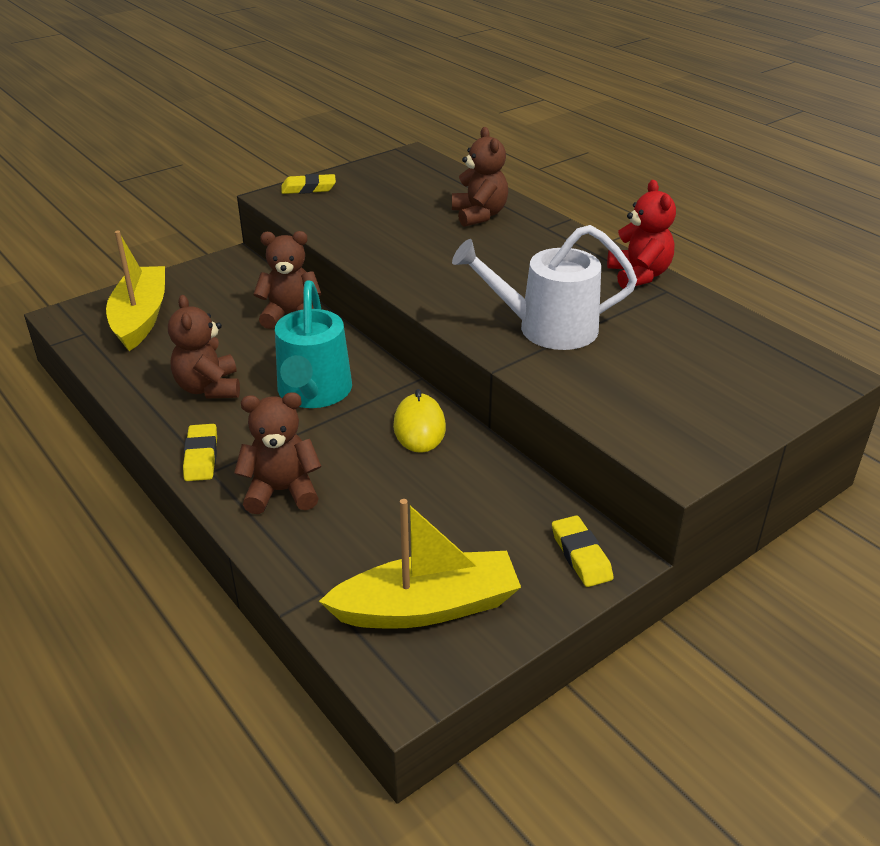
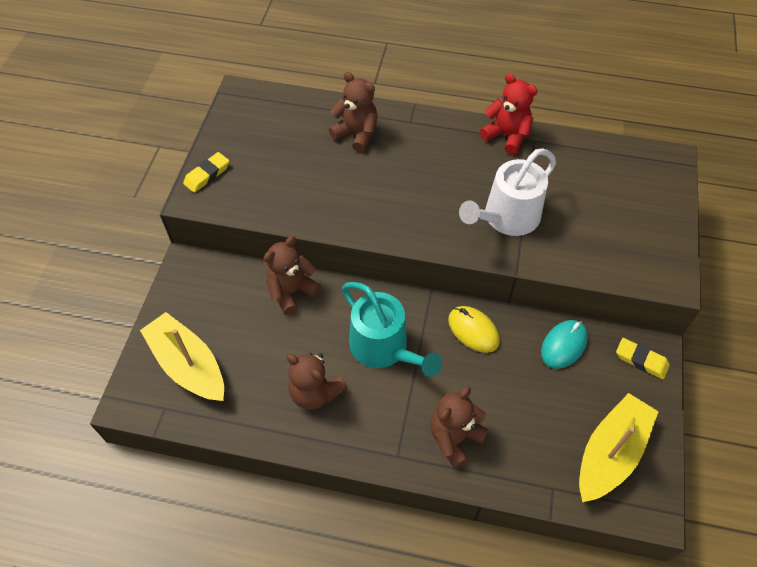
camera: 40 degrees left, 20 degrees up
yellow eraser [183,424,217,481] -> none
none -> turquoise mouse [541,320,588,369]

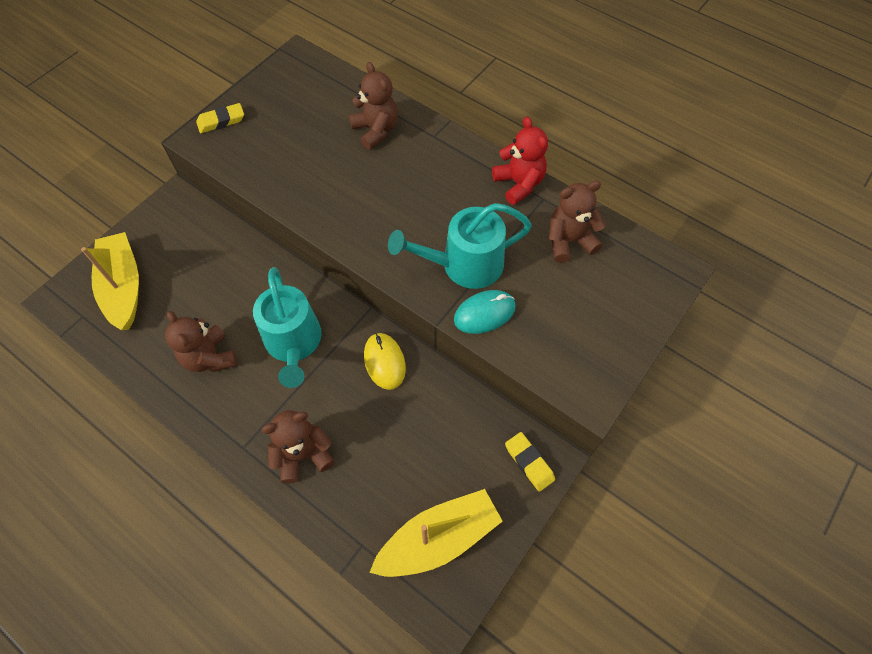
camera: 25 degrees right, 5 degrees up
brown teddy bear [263,236,321,315] -> brown teddy bear moved to [549,180,606,263]
white watering can [459,148,556,236] -> turquoise watering can [388,203,532,289]
turquoise mouse [541,320,588,369] -> turquoise mouse moved to [454,290,516,334]

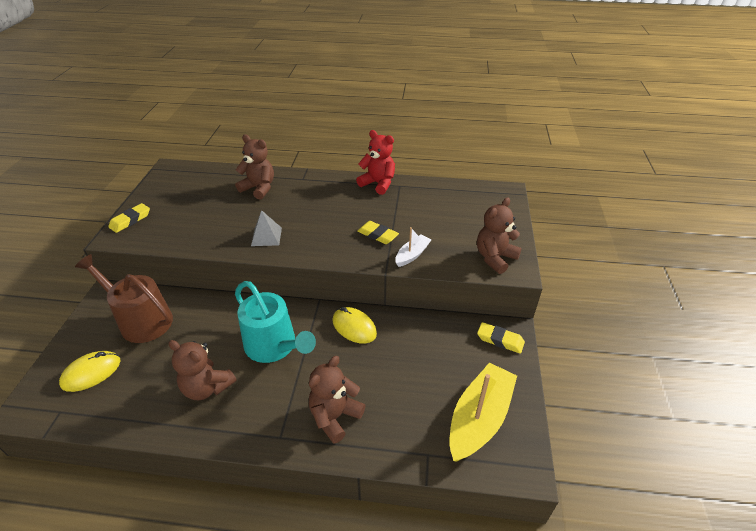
camera: 30 degrees left, 20 degrees down
yellow boat [81,232,139,330] -> yellow mouse [59,351,120,392]
turquoise watering can [388,203,532,289] -> yellow eraser [357,221,399,244]
turquoise mouse [454,290,516,334] -> white boat [395,227,432,267]
brown teddy bear [549,180,606,263] -> brown teddy bear moved to [477,197,522,274]
none -> brown watering can [75,254,173,343]
none -> grey pyramid [251,210,282,246]

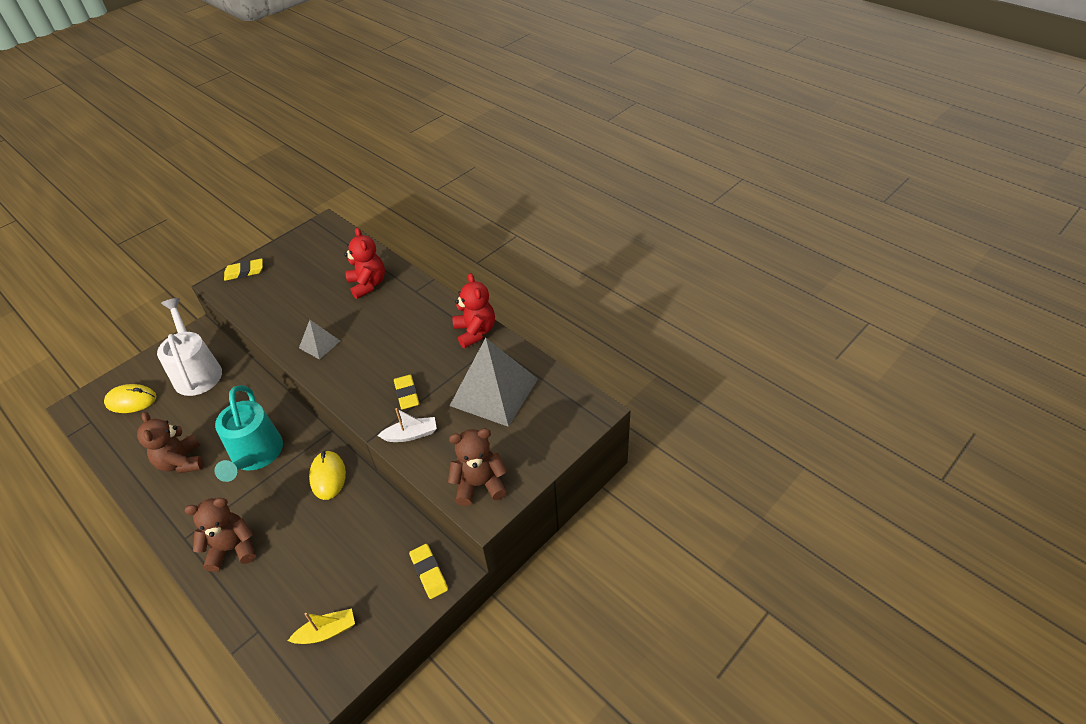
camera: 40 degrees right, 5 degrees up
brown watering can [75,254,173,343] -> white watering can [157,298,222,396]
brown teddy bear [235,134,274,200] -> red teddy bear [344,228,385,299]
yellow boat [449,363,517,461] -> yellow boat [288,609,355,644], size x0.52
none -> grey pyramid [450,338,538,427]

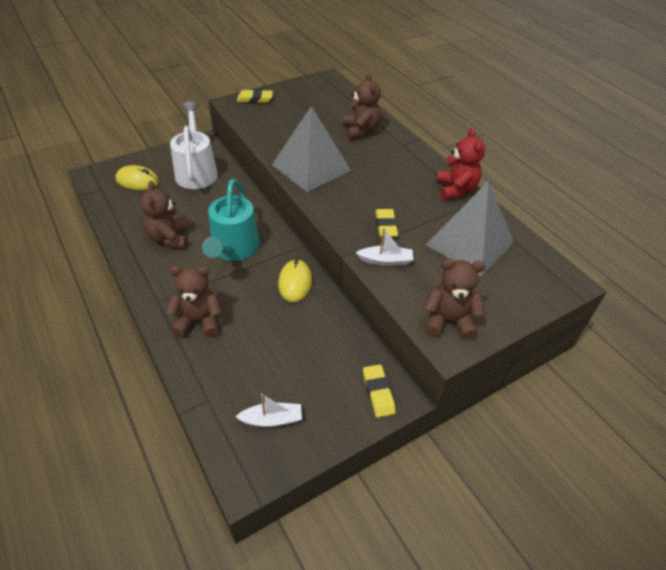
camera: 10 degrees right, 0 degrees up
yellow boat [288,609,355,644] -> white boat [235,394,302,427]
grey pyramid [299,320,340,360] -> grey pyramid [272,106,351,192], size x2.07
red teddy bear [344,228,385,299] -> brown teddy bear [344,73,381,139]

